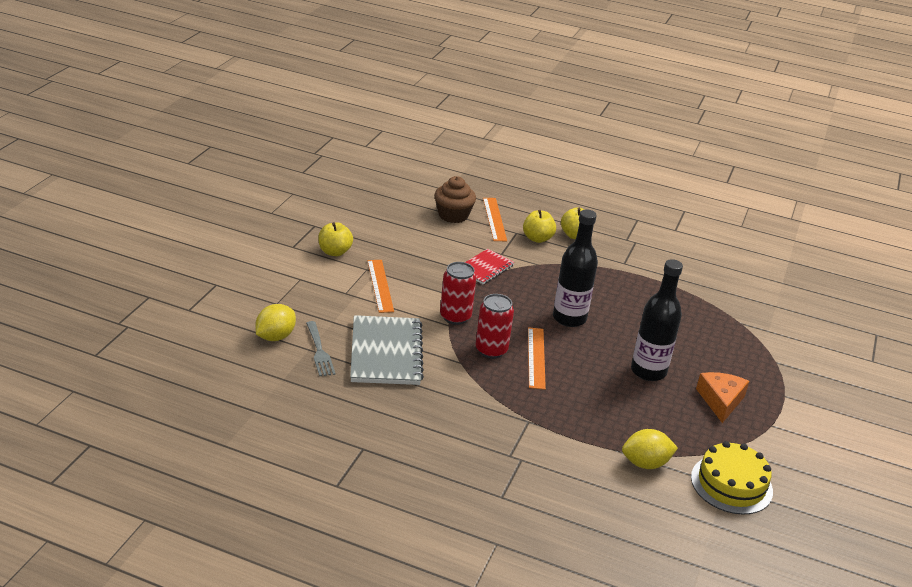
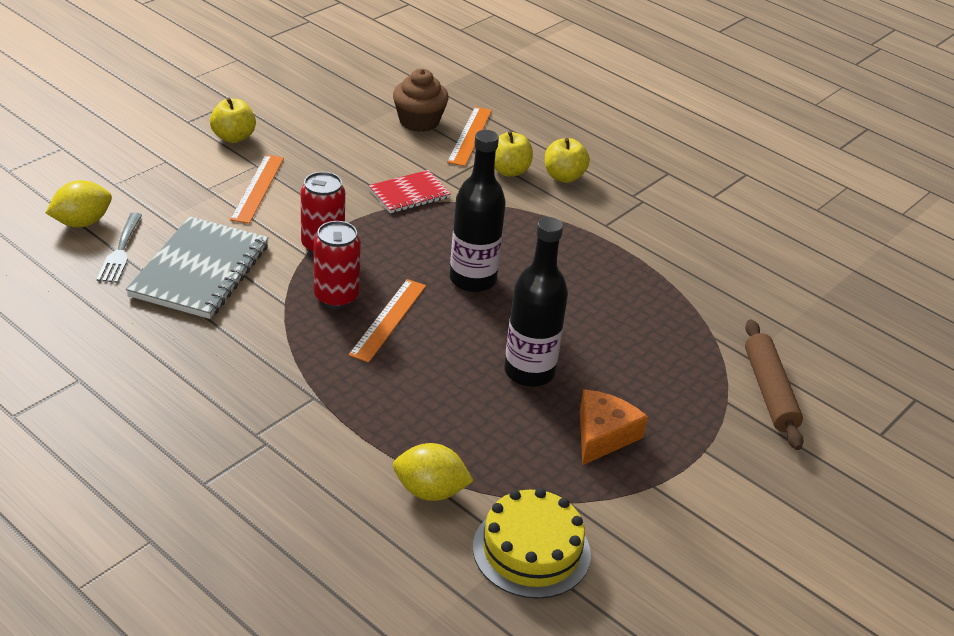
camera: 20 degrees right, 5 degrees up
none -> brown rolling pin [745,319,804,450]

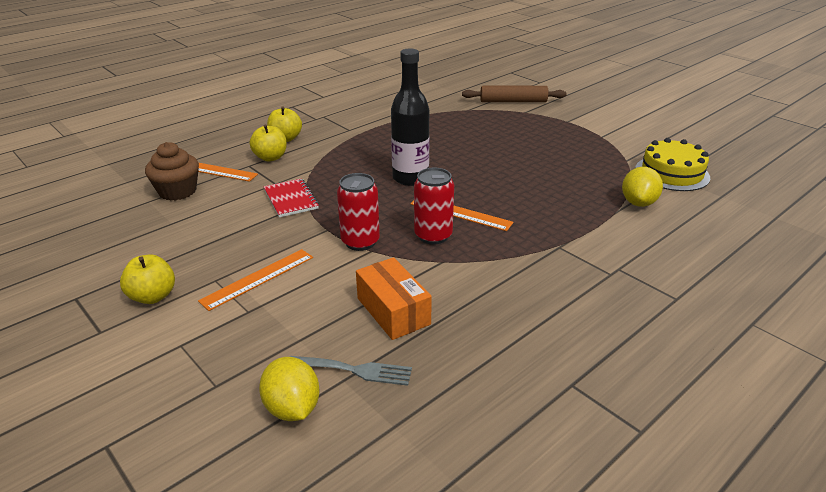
camera: 80 degrees left, 5 degrees down
grey notebook [126,216,269,319] -> orange box [356,257,432,340]
orange ruler [230,155,284,224] -> orange ruler turned 60 degrees counterclockwise [198,249,313,311]
black bottle [504,217,568,387] -> none
orange cheese [580,389,648,465] -> none

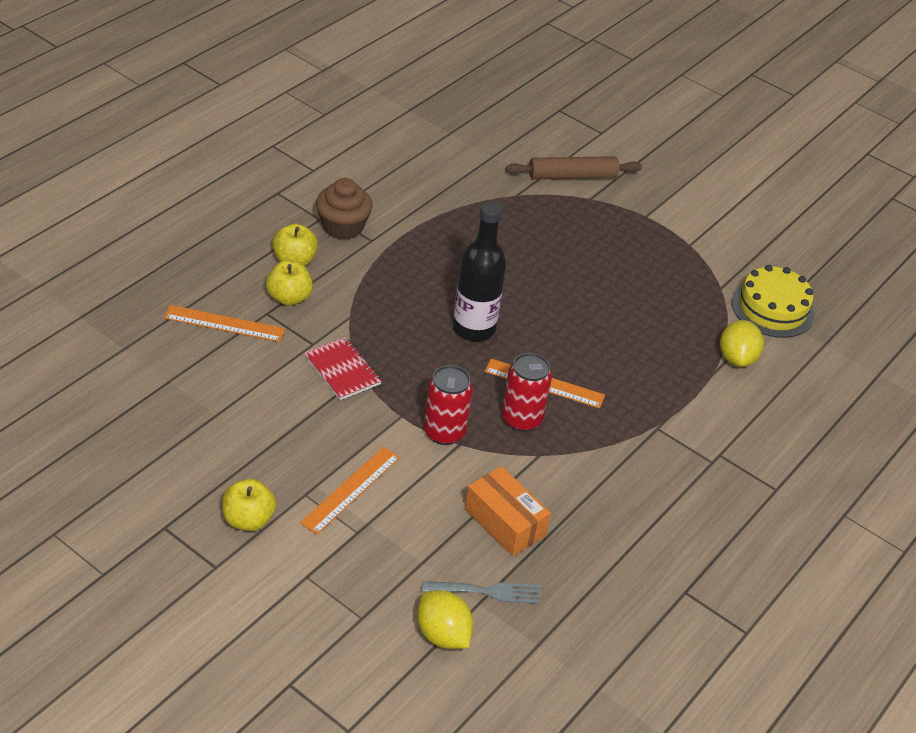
camera: 15 degrees left, 10 degrees up
brown cupcake [145,142,199,201] -> brown cupcake moved to [316,178,373,240]

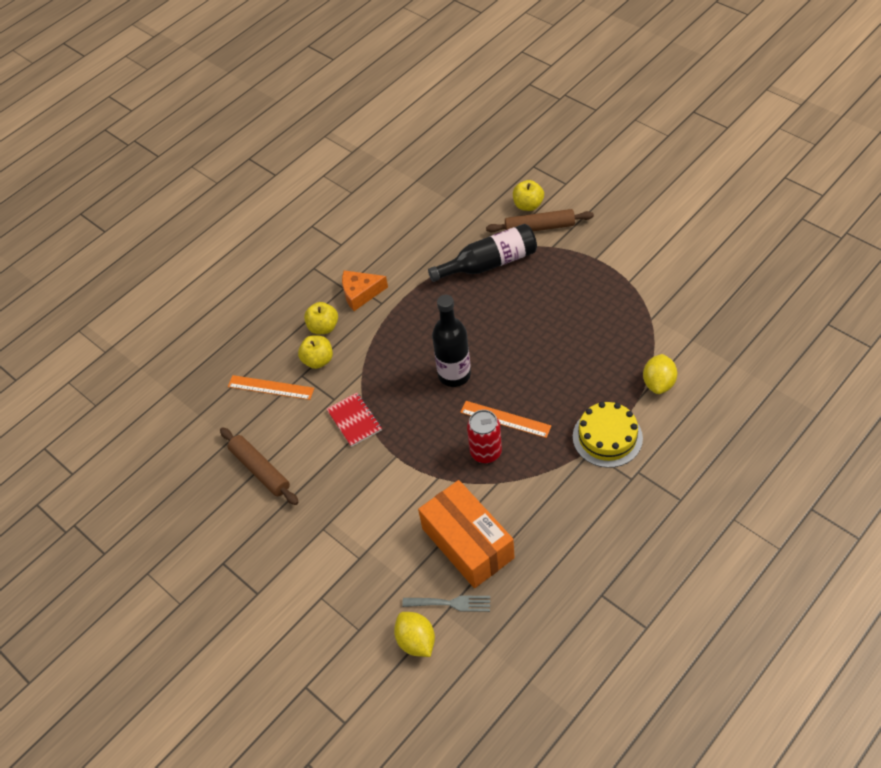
camera: 15 degrees right, 10 degrees up
yellow apple [222,479,276,531] -> yellow apple moved to [513,180,544,211]
orange ruler [300,447,400,535] -> none
brown cupcake [316,178,373,240] -> orange cheese [342,270,388,311]
red can [424,365,473,445] -> none
orange box [465,466,551,556] -> orange box [418,480,515,588], size x1.55
yellow cake [732,265,814,338] -> yellow cake moved to [573,402,643,468]
none -> brown rolling pin [220,427,299,505]
none -> black bottle [428,224,537,282]

